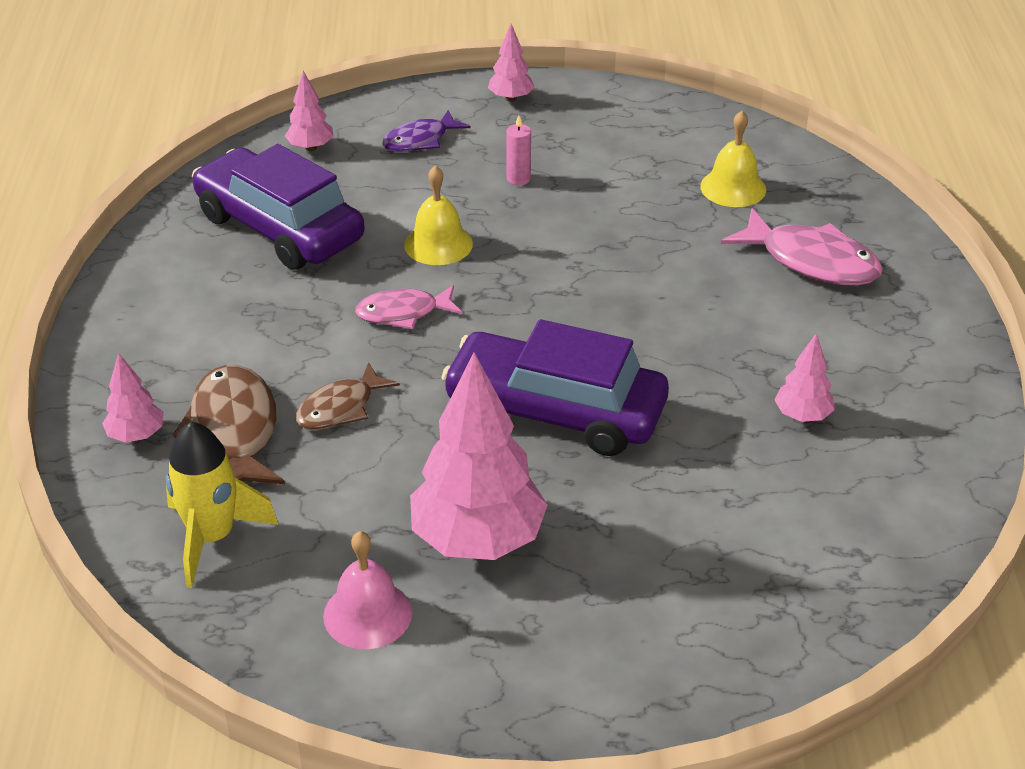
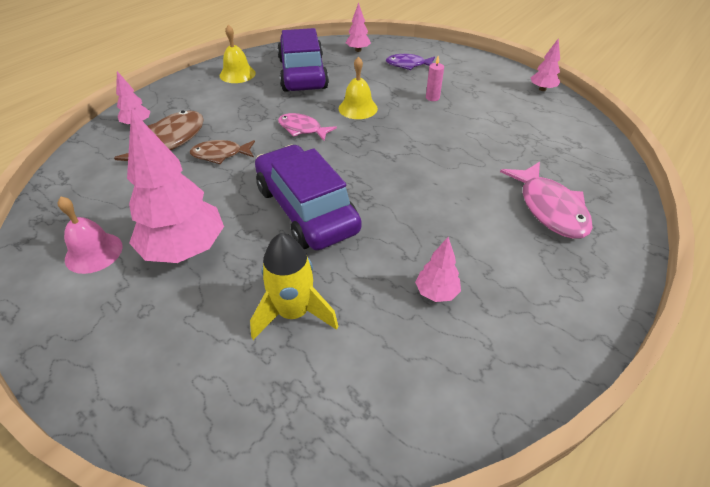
camera: 40 degrees right, 5 degrees up
yellow rocket [166,421,278,588] -> yellow rocket moved to [250,233,339,340]
pink tree [488,24,535,102] -> pink tree moved to [531,38,560,91]
yellow bell [700,111,766,207] -> yellow bell moved to [220,25,256,83]

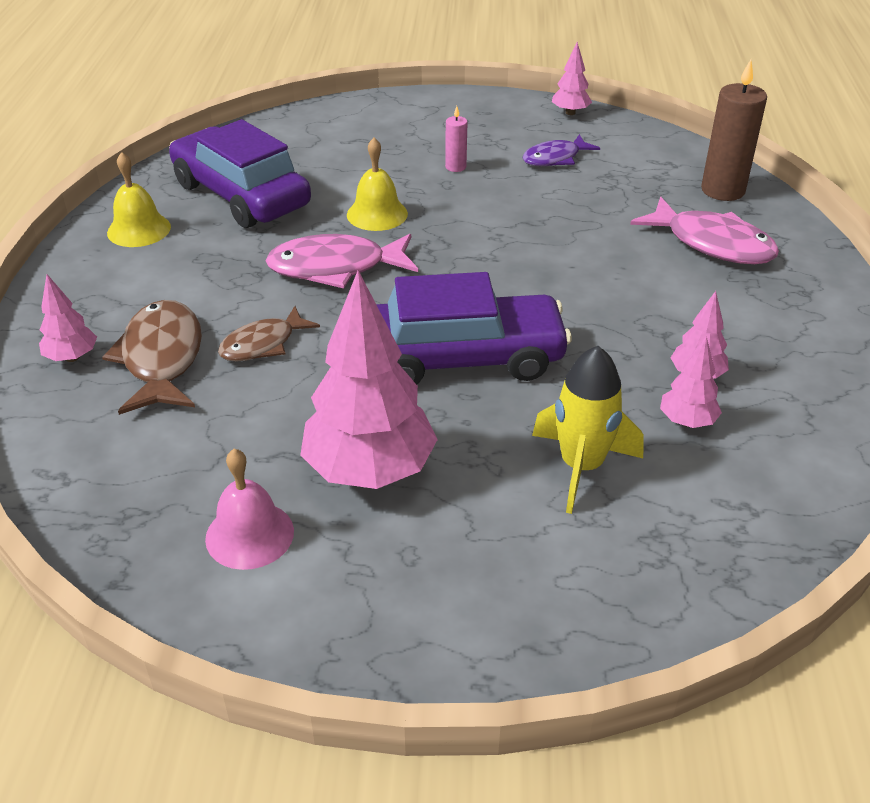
camera: 35 degrees left, 5 degrees down
purple car [255,145,361,250] -> purple car turned 150 degrees clockwise [376,272,572,385]
pink fish [278,113,337,141] -> pink fish [266,234,418,288], size x1.57
pink tree [346,2,371,52] -> pink tree moved to [660,336,722,428]
purple fish [386,54,435,70] -> purple fish moved to [523,134,600,166]
none -> brown candle [701,59,767,201]

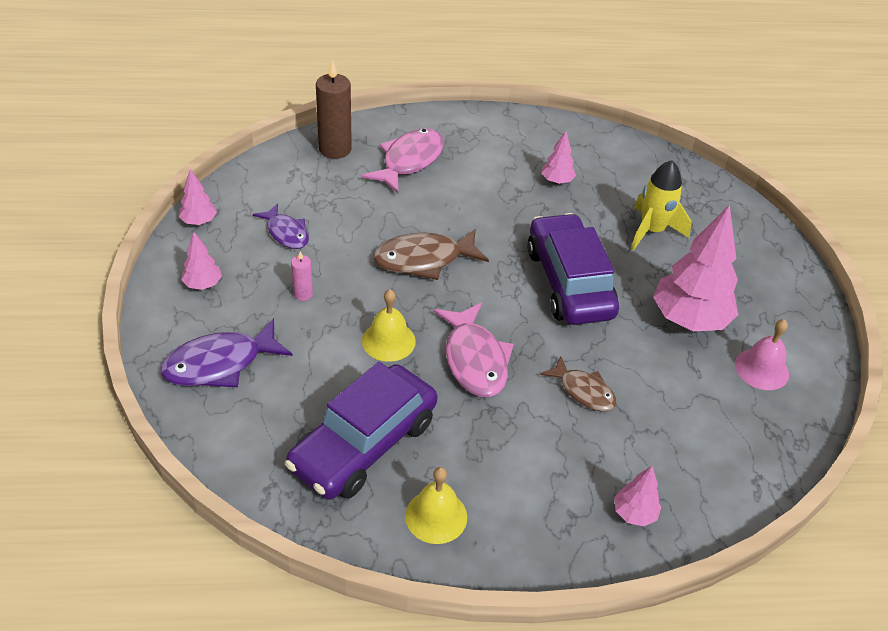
camera: 100 degrees left, 5 degrees up
brown fish [102,300,202,415] -> brown fish moved to [373,229,489,280]
pink tree [660,336,722,428] -> pink tree moved to [181,232,222,290]
none -> purple fish [161,318,293,387]

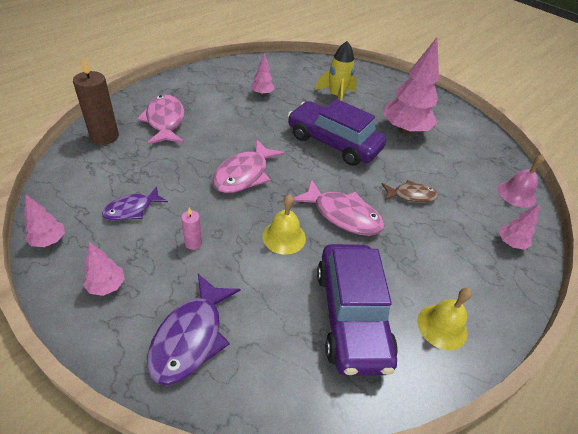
camera: 45 degrees left, 0 degrees up
purple fish [253,203,309,249] -> purple fish turned 135 degrees clockwise [102,186,168,221]
brown fish [373,229,489,280] -> pink fish [212,139,285,193]
pink bell [735,319,789,390] -> pink bell moved to [498,154,544,208]

